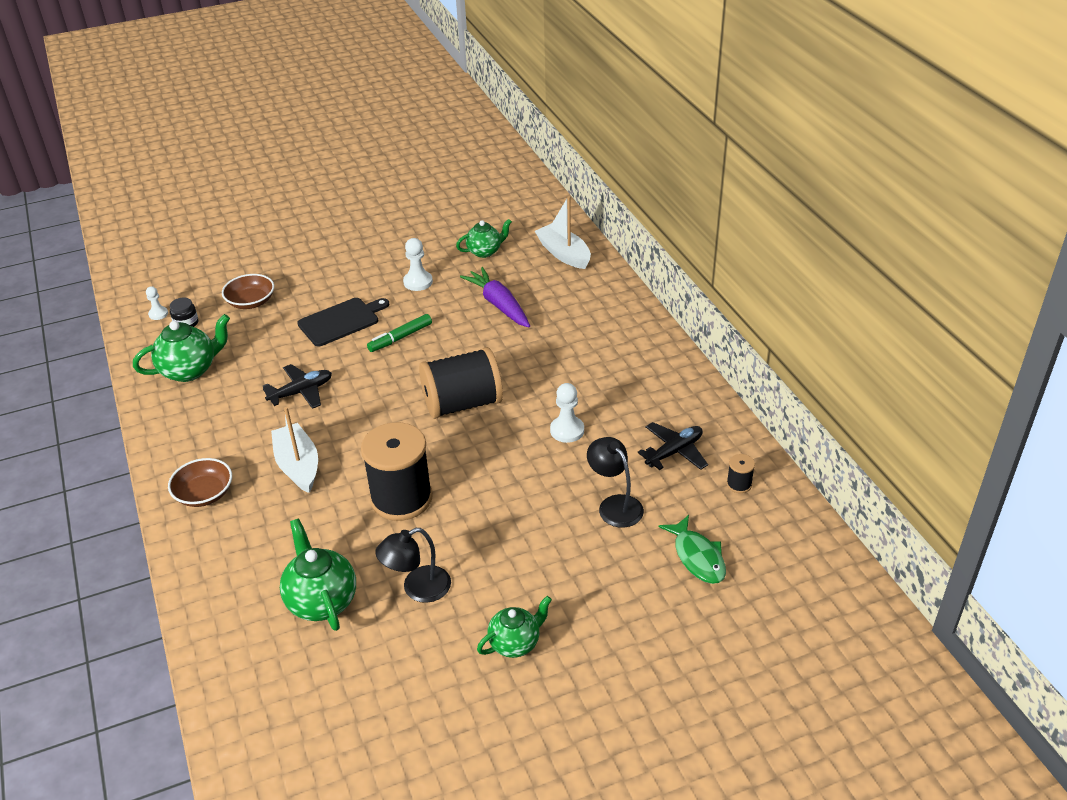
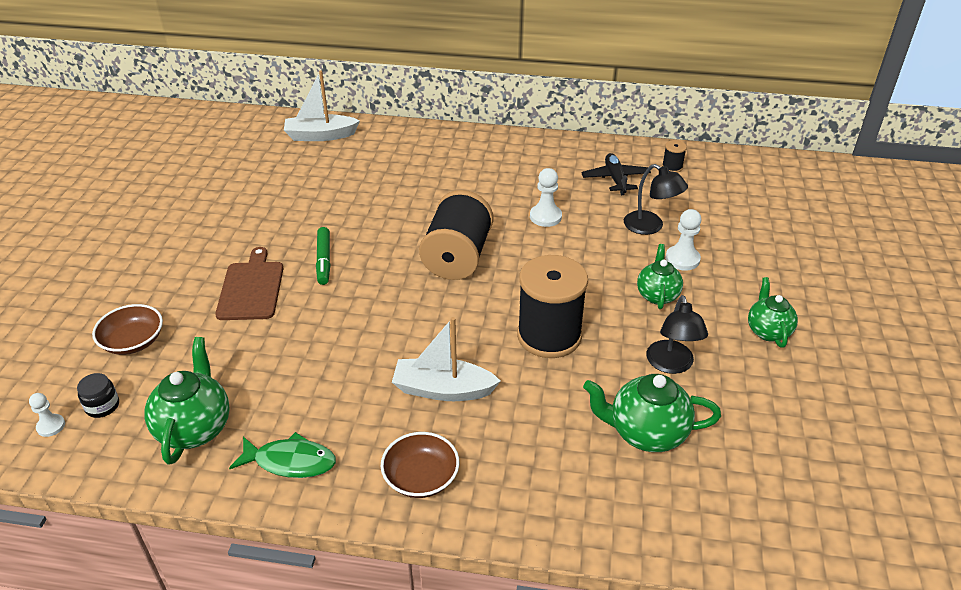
camera: 60 degrees left, 0 degrees up
black plane [263,364,332,409] -> none
black cutting board [297,298,389,347] -> brown cutting board [215,247,283,320]
white pawn [403,238,433,291] -> white pawn moved to [665,209,701,270]
green teapot [456,219,512,258] -> green teapot moved to [637,244,683,309]
purple carrot [460,267,530,327] -> none
black lamp [587,437,644,528] -> black lamp turned 135 degrees counterclockwise [624,164,688,235]
green fish [659,515,726,584] -> green fish moved to [229,432,336,478]

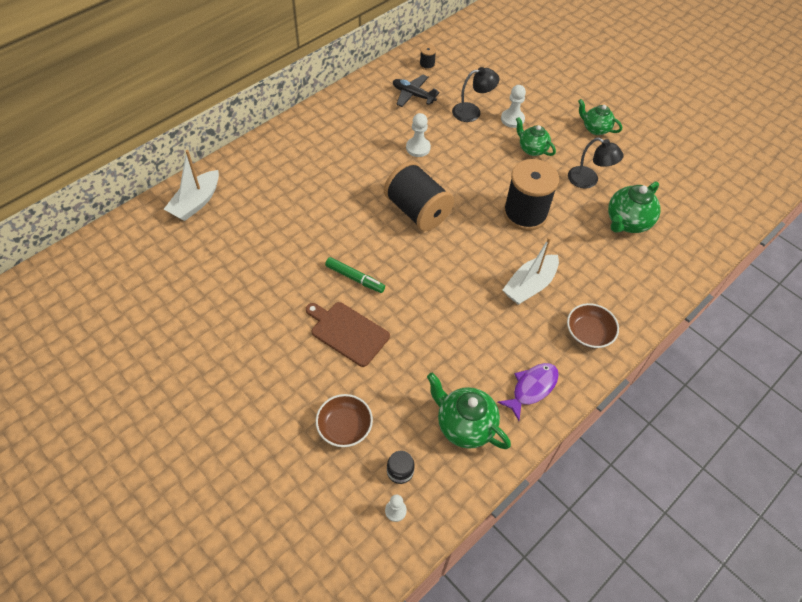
camera: 55 degrees left, 15 degrees up
green fish [229,432,336,478] -> purple fish [497,363,559,421]

